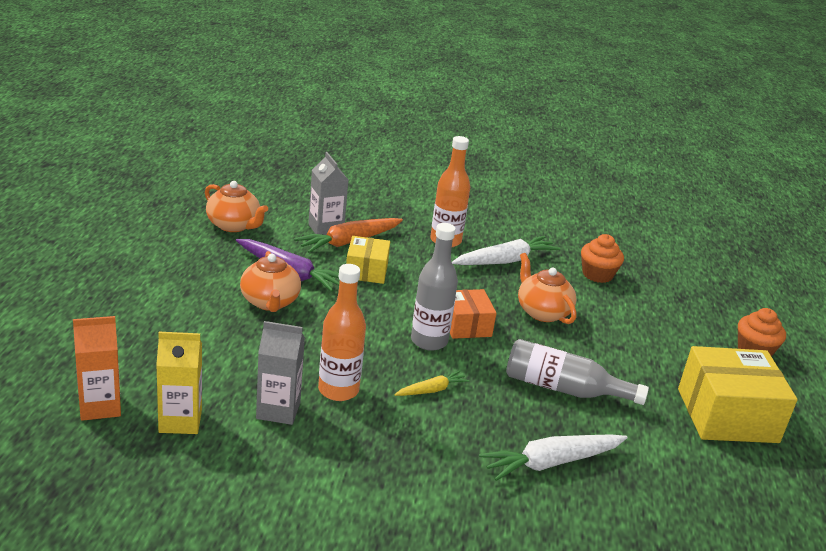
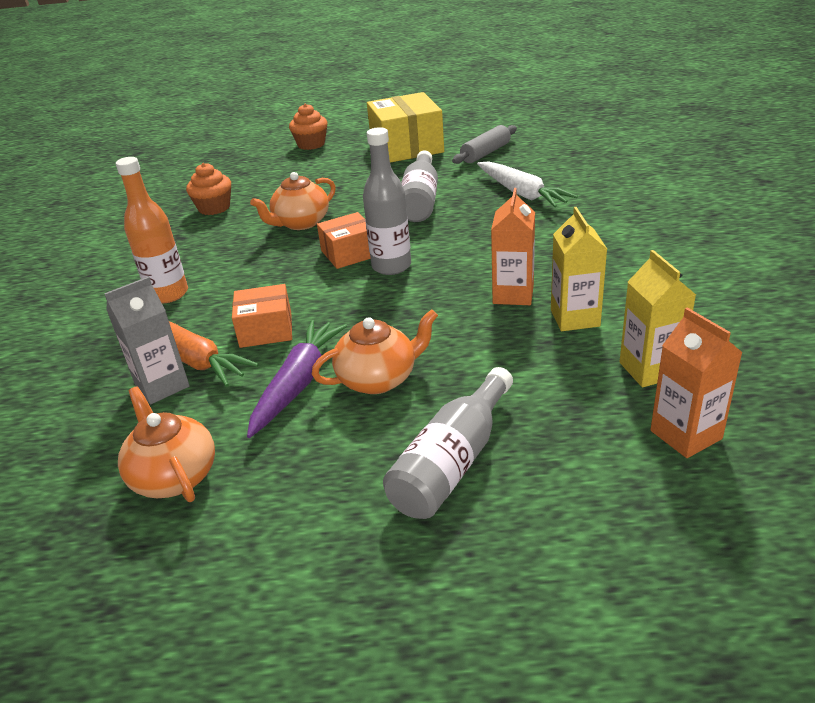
camera: 95 degrees left, 5 degrees up
orange teapot [205,181,268,232] -> orange teapot turned 60 degrees counterclockwise [118,386,215,502]
grey carton [256,321,305,425] -> yellow carton [551,207,607,331]
orange bottle [318,264,366,401] -> orange carton [491,188,535,305]
yellow box [346,236,390,284] -> orange box [232,284,292,348]
yellow carrot [394,371,470,396] -> none
white carrot [452,236,560,265] -> none
none -> grey bottle [383,367,513,519]
none -> grey rolling pin [452,125,517,164]

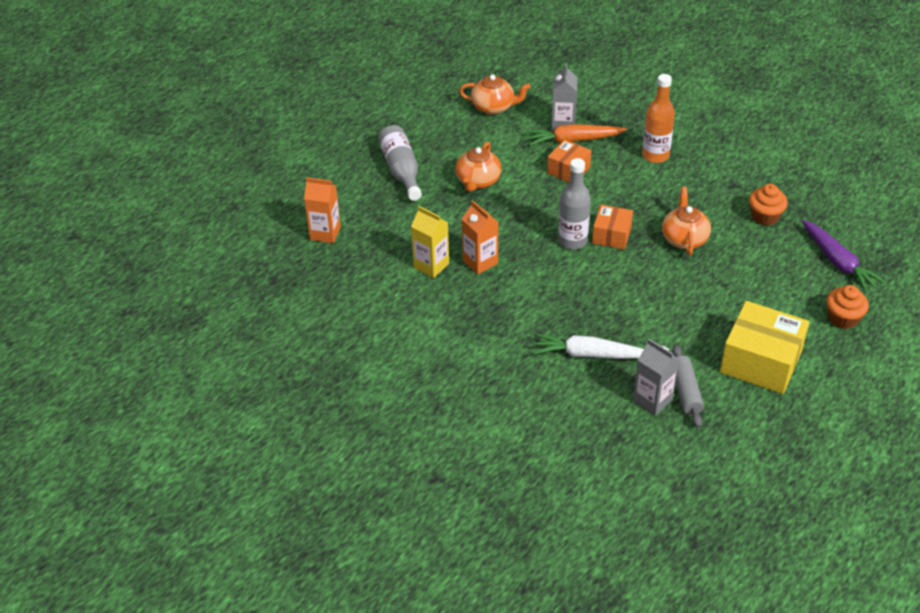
camera: 130 degrees right, 10 degrees up
purple carrot [247,320,347,438] -> purple carrot moved to [801,220,886,292]
grey bottle [401,150,438,222] -> none
yellow carton [620,250,696,387] -> none
none -> grey carton [633,339,679,416]

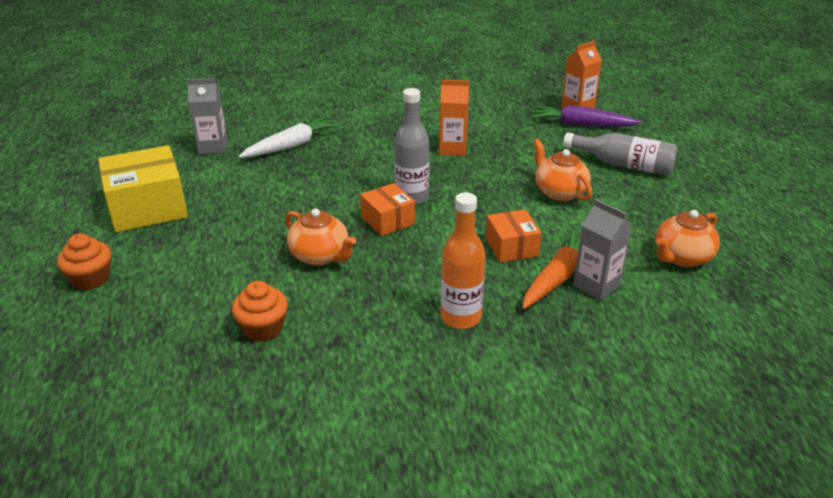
camera: 130 degrees right, 10 degrees down
yellow carton [411,206,449,278] -> none
grey rolling pin [672,345,704,428] -> none
purple carrot [801,220,886,292] -> purple carrot moved to [531,105,641,127]

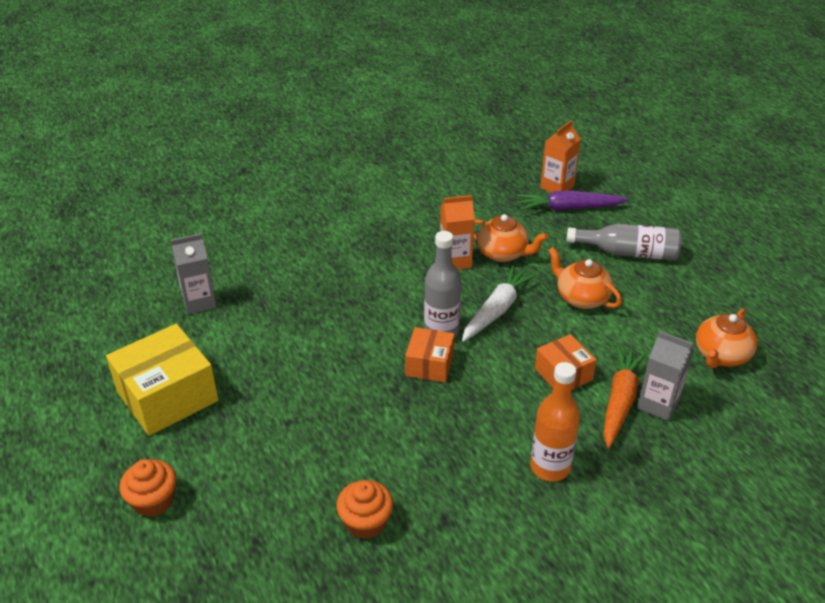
camera: 15 degrees left, 5 degrees up
white carrot [239,116,340,158] -> white carrot moved to [462,265,537,342]
orange teapot [285,208,356,266] -> orange teapot moved to [474,214,548,262]
orange box [360,183,415,236] -> orange box turned 60 degrees clockwise [405,327,455,383]

